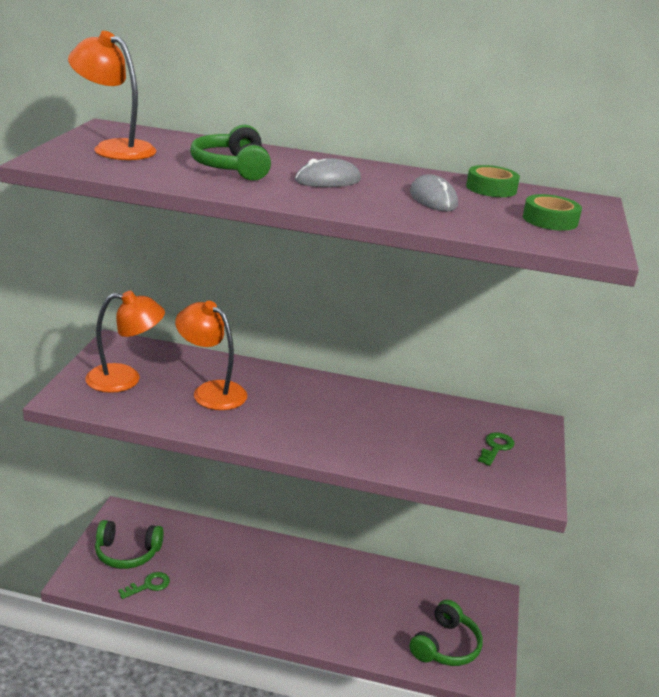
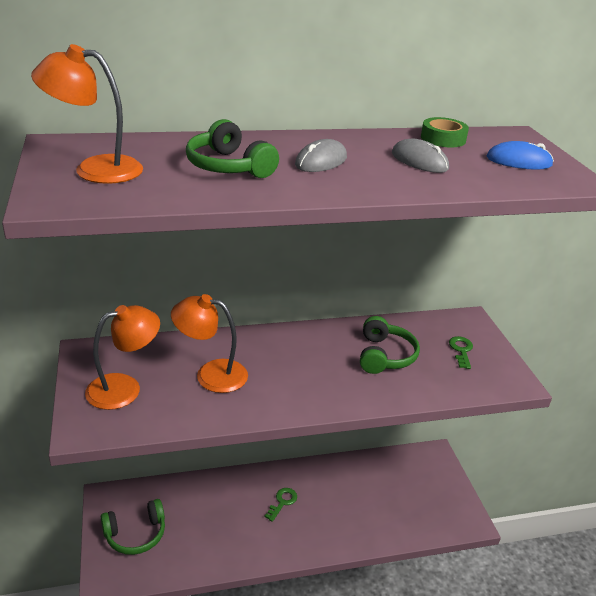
camera: 25 degrees left, 5 degrees up
green key [118,572,170,599] -> green key moved to [265,488,297,522]
green headphones [410,600,483,666] -> green headphones moved to [360,316,420,374]
green tape [523,194,582,231] -> blue mouse [487,141,554,170]

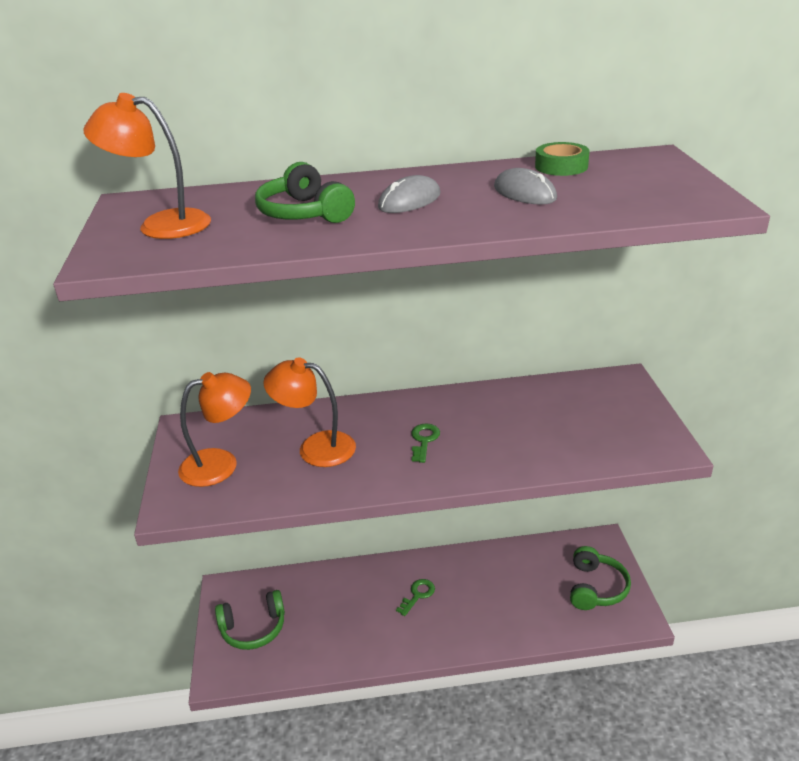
camera: 10 degrees right, 0 degrees up
green headphones [360,316,420,374] -> green headphones moved to [570,546,631,610]
green key [449,336,473,369] -> green key moved to [411,423,440,463]
blue mouse [487,141,554,170] -> none

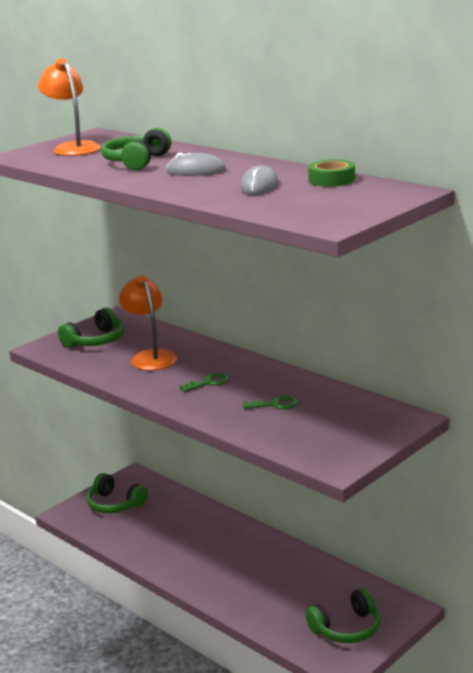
camera: 50 degrees right, 10 degrees down
orange lamp [178,372,251,487] -> green headphones [58,308,125,348]
green key [396,579,435,616] -> green key moved to [243,395,297,409]

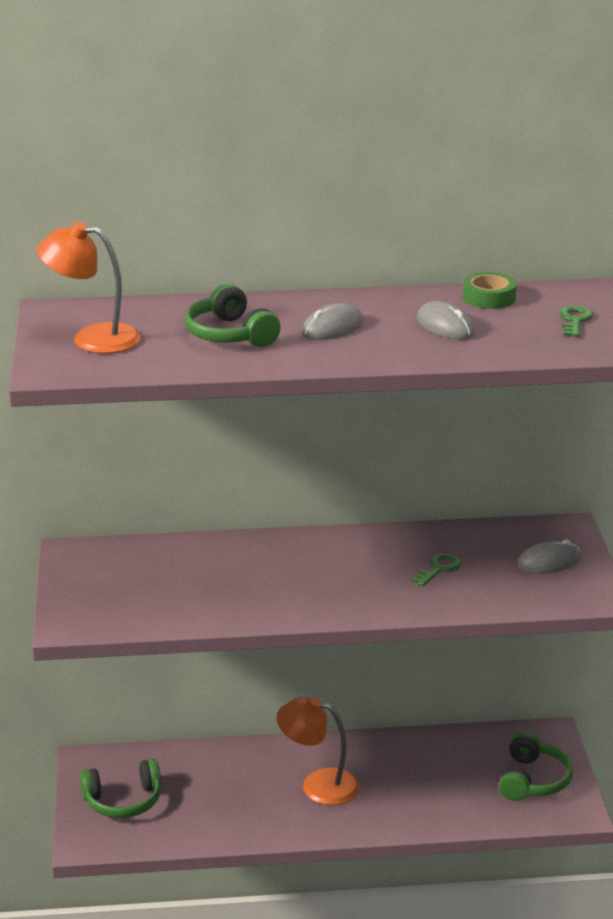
camera: 50 degrees left, 5 degrees up
green headphones [58,308,125,348] -> none
orange lamp [119,275,177,370] -> orange lamp moved to [277,697,360,805]
green key [179,373,229,392] -> green key moved to [559,306,593,337]
none -> grey mouse [517,540,581,574]

